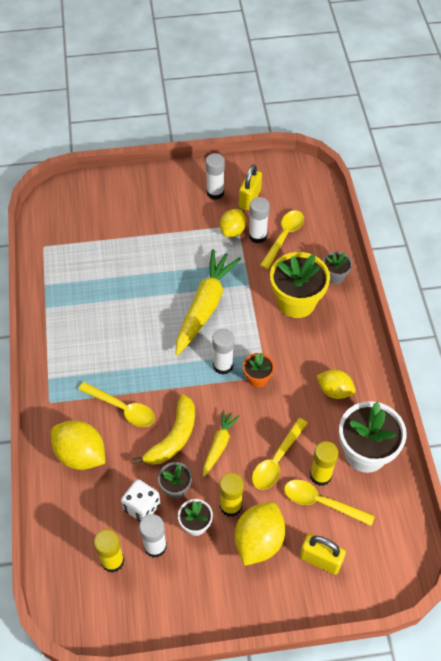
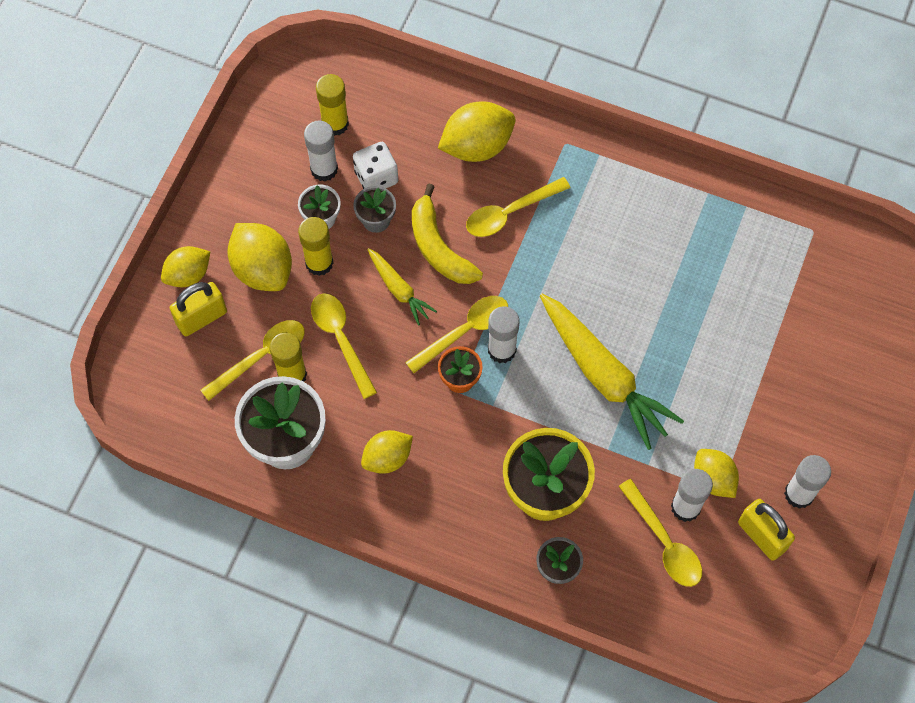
camera: 120 degrees right, 10 degrees up
none -> yellow lemon [161,246,211,287]
none -> yellow spoon [405,296,508,373]

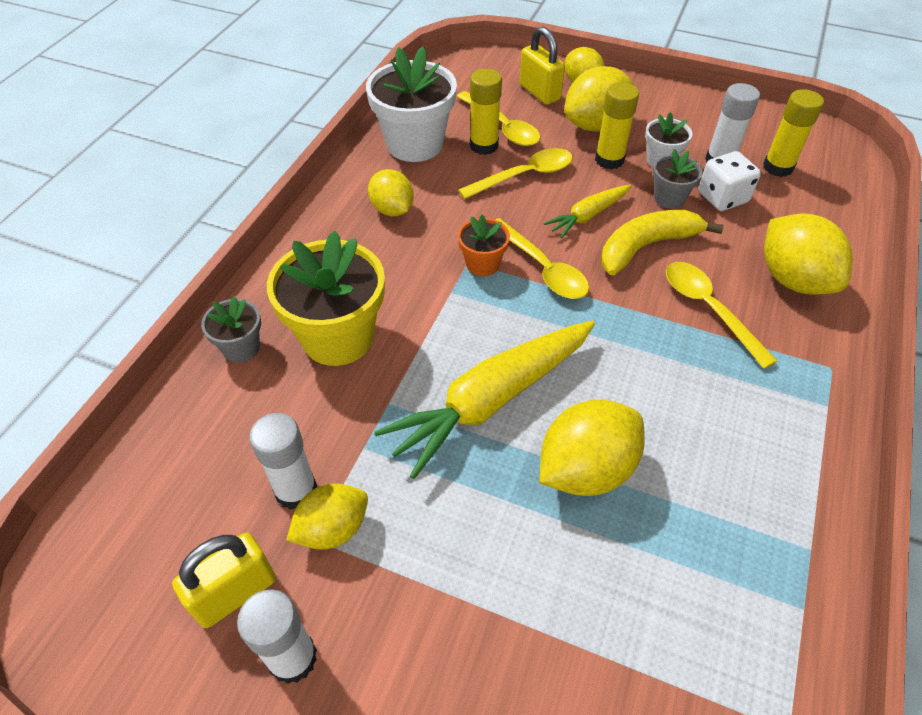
camera: 90 degrees right, 15 degrees down
white glue stick [488,306,519,363] -> none
yellow spoon [618,479,702,587] -> none
none -> yellow lemon [540,399,645,496]

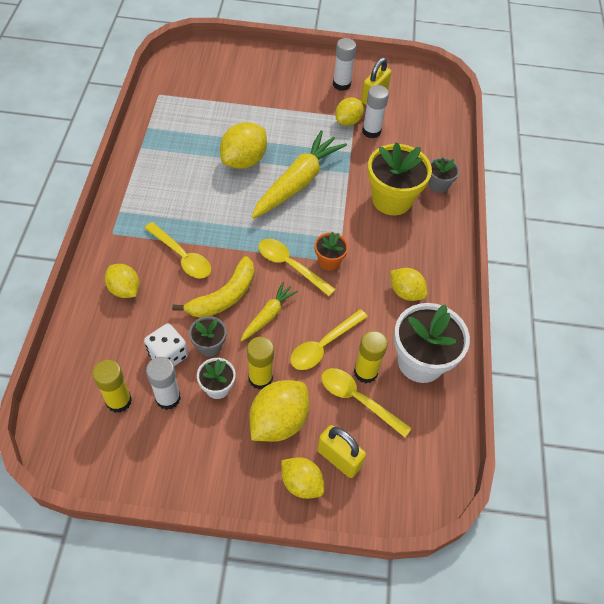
camera: 160 degrees right, 5 degrees up
yellow lemon [764,214,853,294] -> yellow lemon [105,264,140,298], size x0.65

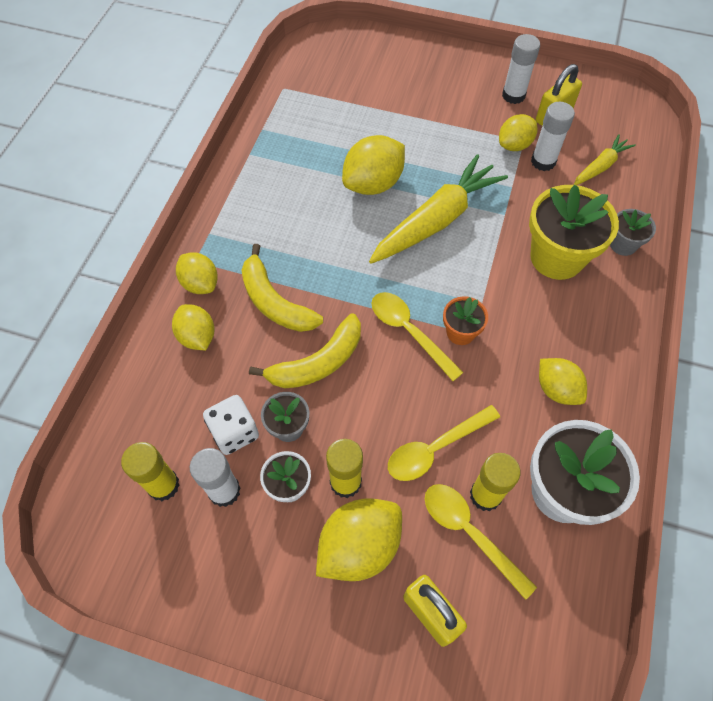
camera: 15 degrees right, 5 degrees up
yellow spoon [145,222,211,278] -> yellow banana [241,244,323,332]
yellow carrot [241,282,298,341] -> yellow carrot moved to [574,134,636,185]
yellow lemon [281,457,324,499] -> yellow lemon moved to [176,252,218,294]

